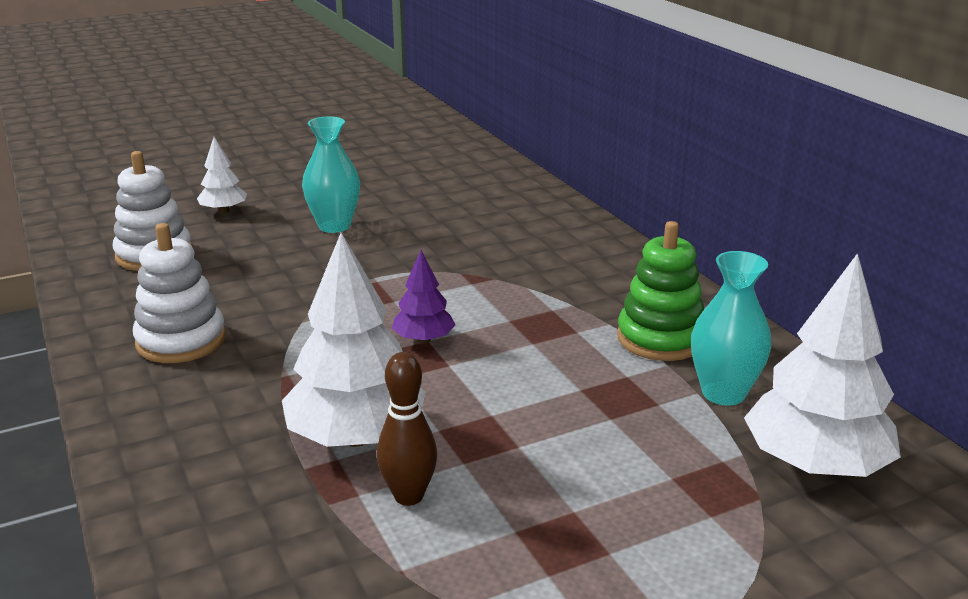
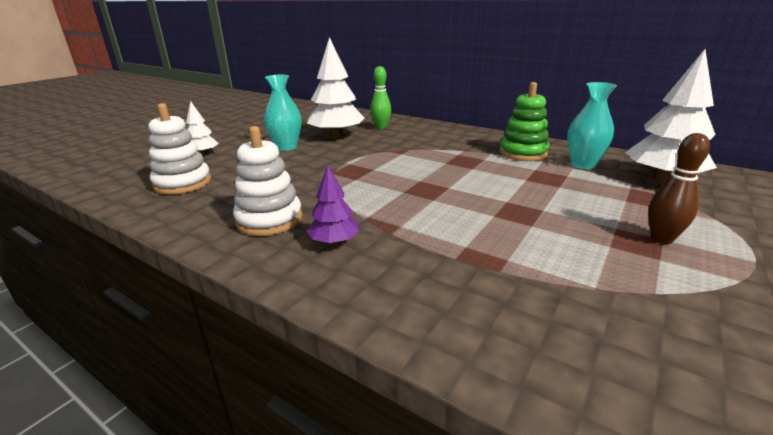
camera: 30 degrees left, 0 degrees up
white tree [282,232,425,447] -> white tree moved to [307,37,365,138]
brown bowling pin [377,352,437,506] -> brown bowling pin moved to [648,133,710,244]
purple tree [392,250,456,343] -> purple tree moved to [307,165,359,245]
none -> green bowling pin [370,66,391,129]

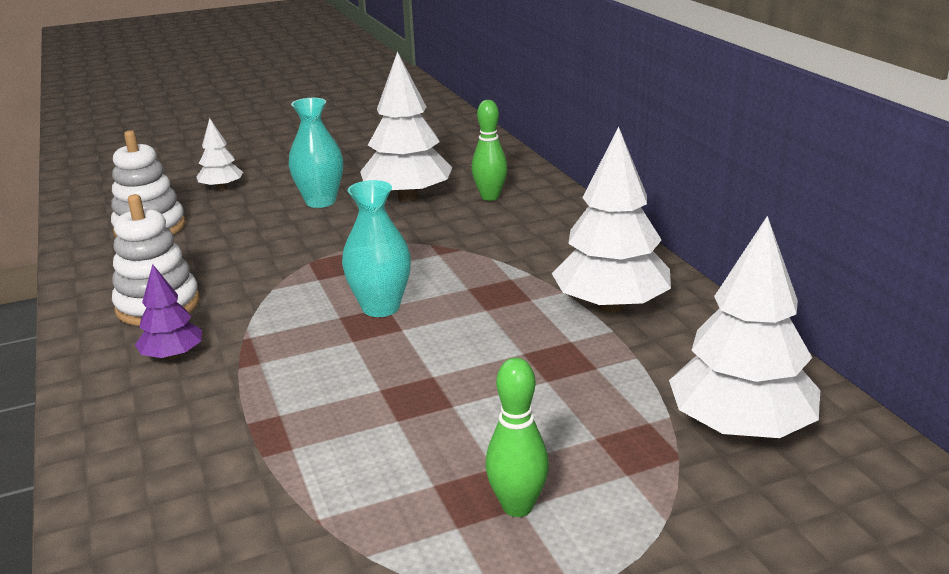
camera: 35 degrees right, 0 degrees up
green stacking toy [499,82,550,161] -> white tree [552,127,671,313]
turquoise vase [567,82,617,169] -> turquoise vase moved to [342,180,411,317]
brown bowling pin [648,133,710,244] -> green bowling pin [485,358,549,517]

